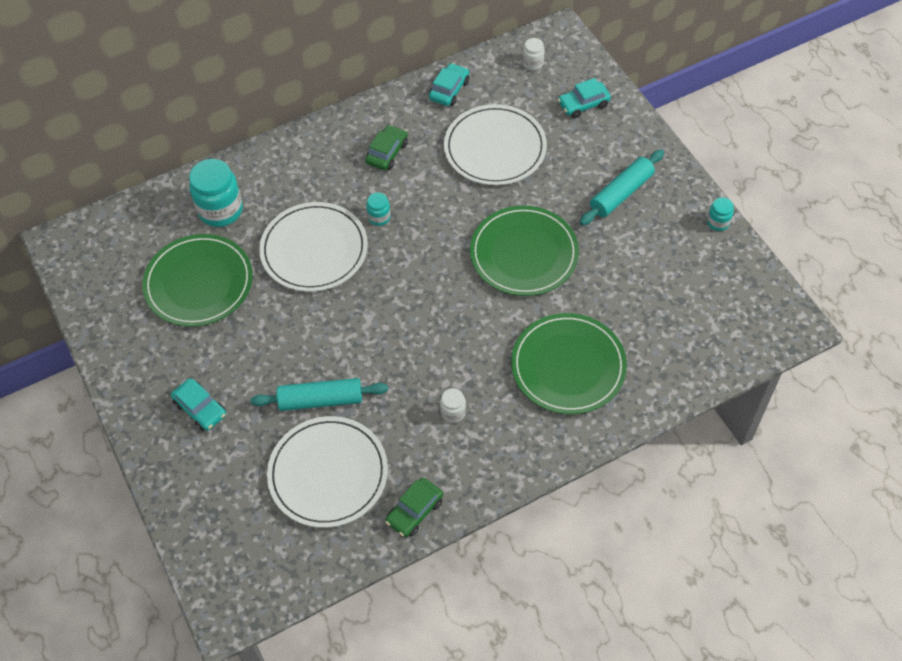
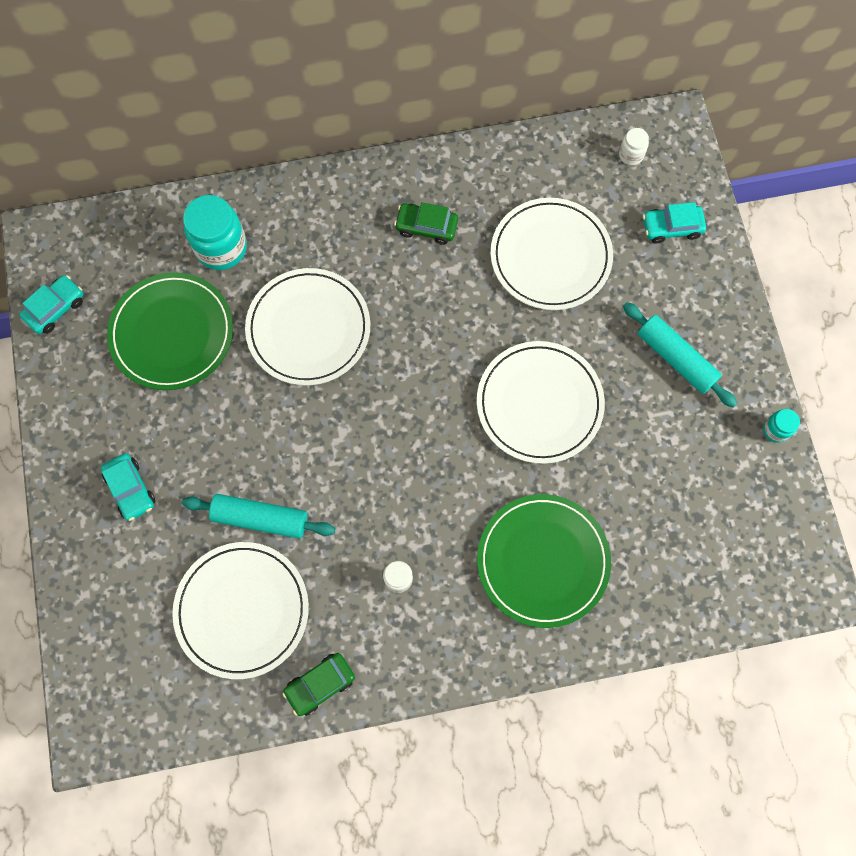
camera: 15 degrees right, 15 degrees up
green car [365,125,408,170] -> green car turned 120 degrees counterclockwise [394,202,458,245]
turquoise jar [366,193,391,226] -> none
turquoise car [429,63,469,106] -> turquoise car moved to [19,275,83,334]
green plate [470,205,579,296] -> white plate [477,341,605,464]
turquoise rolling pin [580,150,664,225] -> turquoise rolling pin turned 75 degrees clockwise [623,302,737,408]

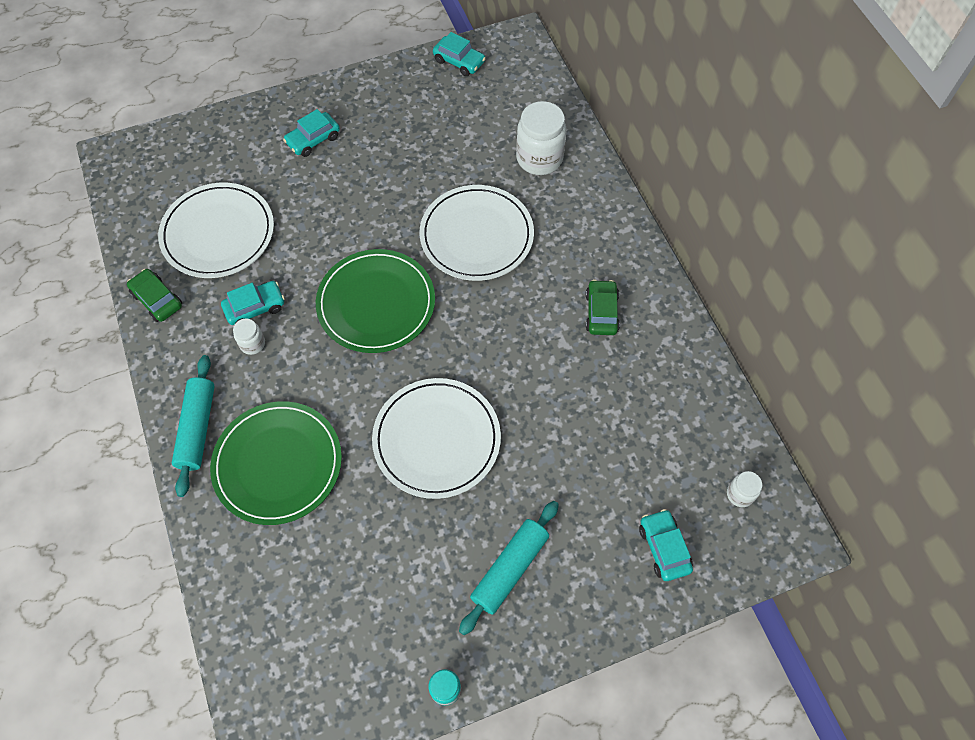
camera: 80 degrees right, 10 degrees down
green plate [107,272,233,390] -> green plate moved to [316,249,435,353]
turquoise rolling pin [182,494,335,539] -> turquoise rolling pin moved to [172,355,215,497]
turquoise jar [183,195,247,270] -> white jar [516,101,566,175]
white plate [490,198,613,310] -> none
none -> turquoise car [221,281,285,325]

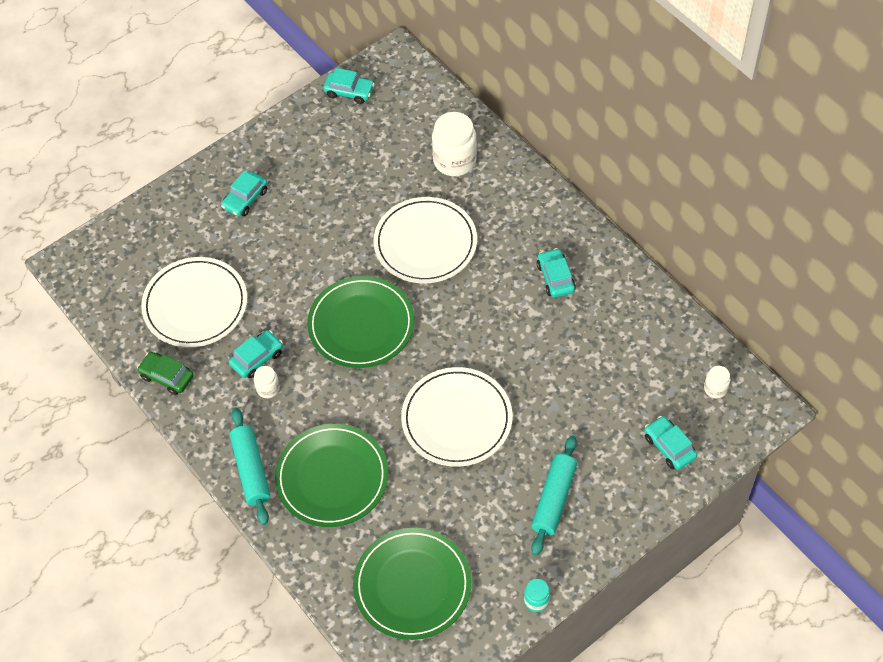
camera: 15 degrees left, 5 degrees down
green car [585,279,620,335] -> turquoise car [537,248,576,298]
none -> green plate [353,528,471,640]

